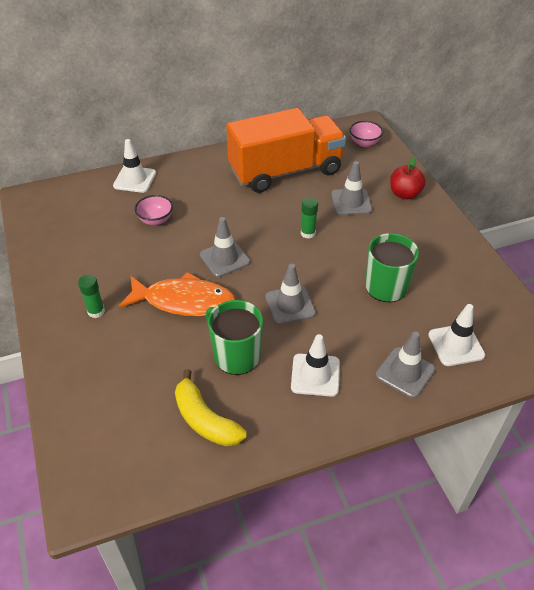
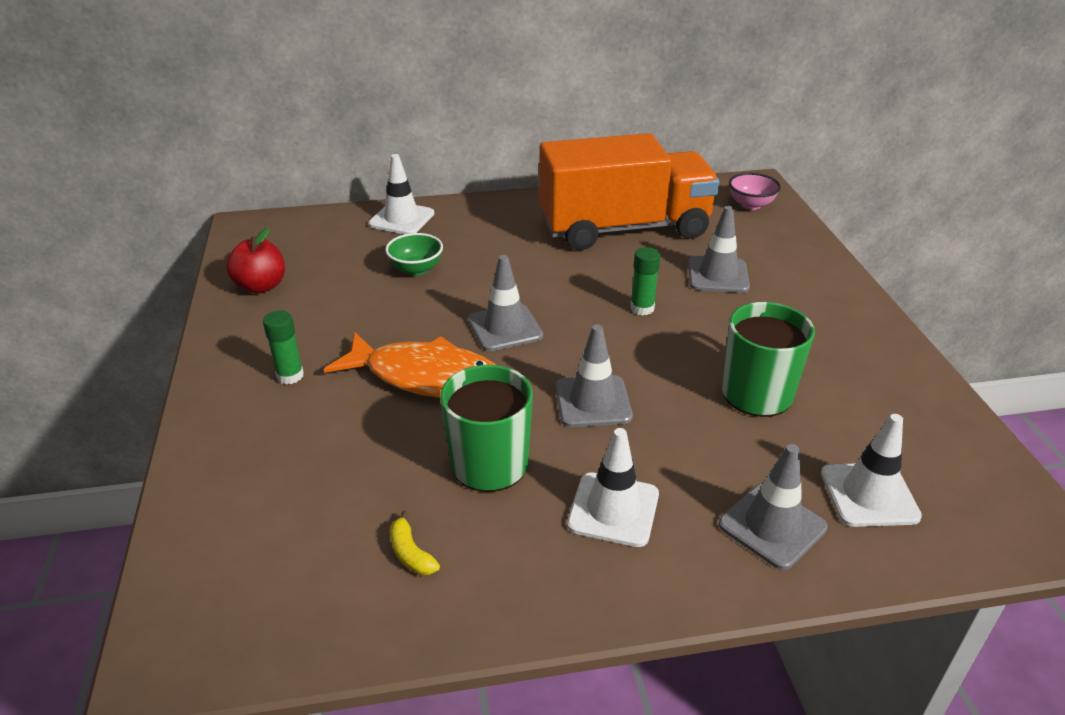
camera: 10 degrees right, 10 degrees down
pink bowl [135,195,173,225] -> green bowl [385,233,443,276]
yellow banana [175,369,247,446] -> yellow banana [390,510,440,575], size x0.49
red apple [390,158,426,199] -> red apple moved to [226,228,285,293]

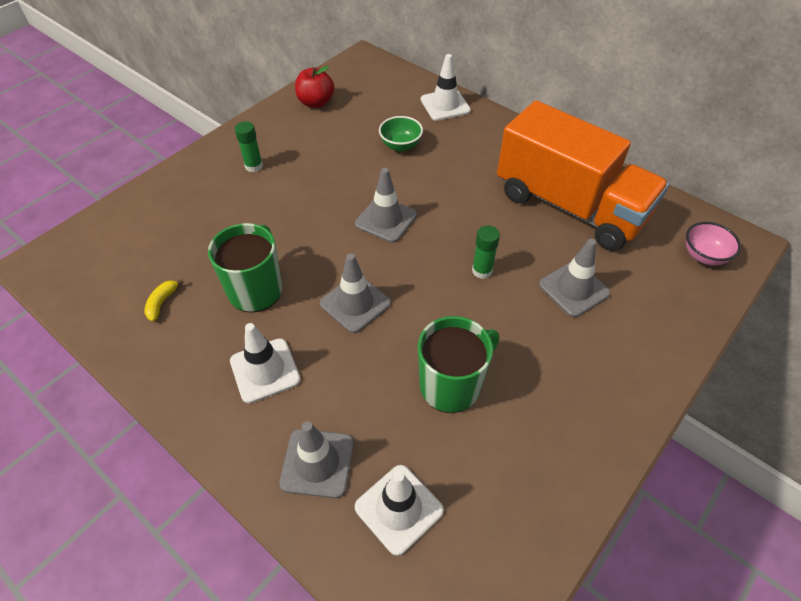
camera: 50 degrees right, 15 degrees up
orange fish [324,332,496,398] -> none

